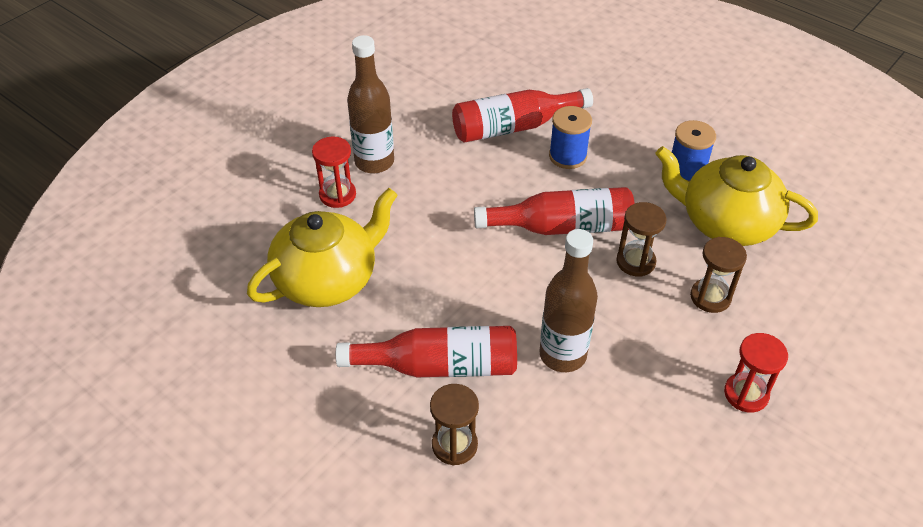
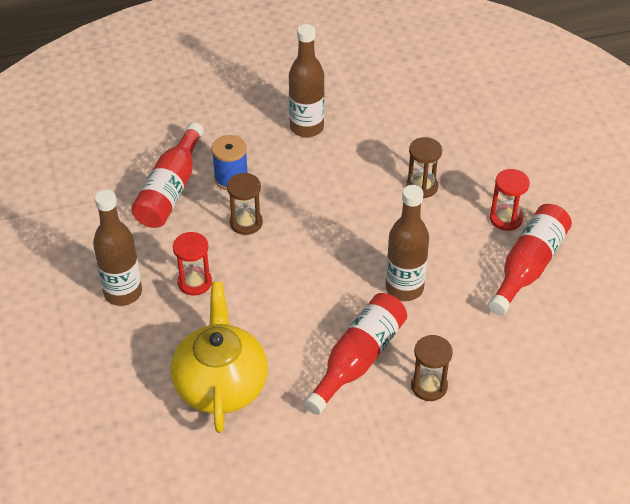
camera: 55 degrees left, 0 degrees up
red hourglass [312,137,356,208] -> red hourglass moved to [173,232,212,296]
red bottle [474,187,635,235] -> red bottle moved to [488,204,572,315]
brown hourglass [616,202,667,277] -> brown hourglass moved to [227,173,263,235]
yellow teapot [655,146,818,246] -> none
blue spool [672,120,716,182] -> brown bottle [289,24,325,137]

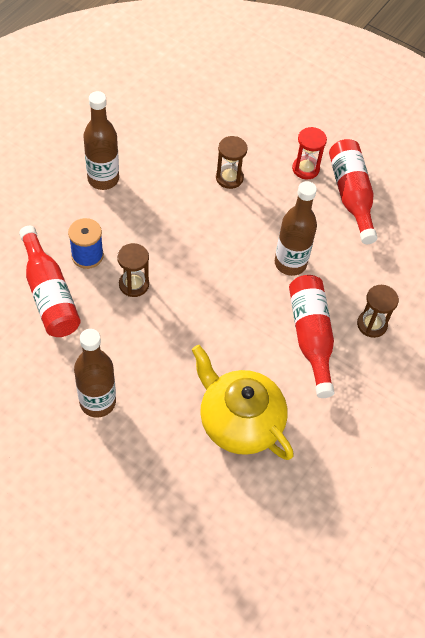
camera: 45 degrees left, 10 degrees up
red hourglass [173,232,212,296] -> none

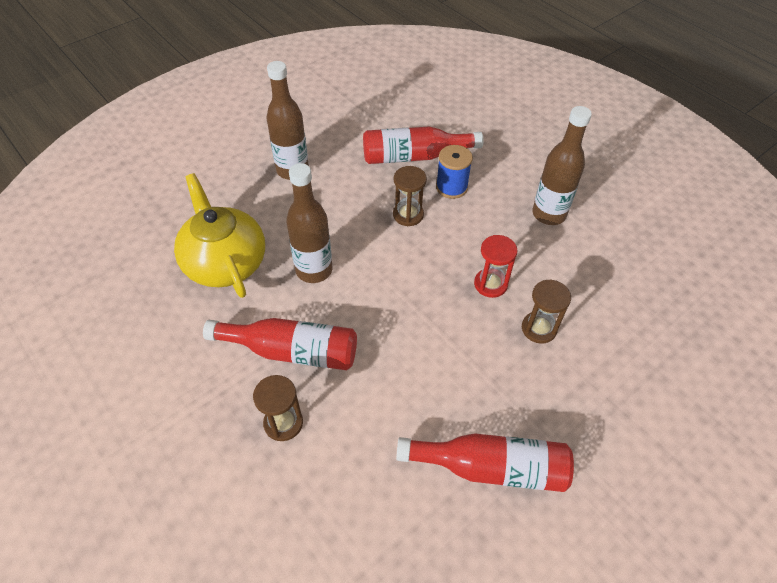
camera: 110 degrees right, 5 degrees down
yellow teapot [192,345,294,460] -> yellow teapot turned 90 degrees counterclockwise [174,173,265,298]
brown bottle [275,181,317,276] -> brown bottle moved to [286,163,332,283]
red hourglass [292,127,327,179] -> red hourglass moved to [474,235,517,298]

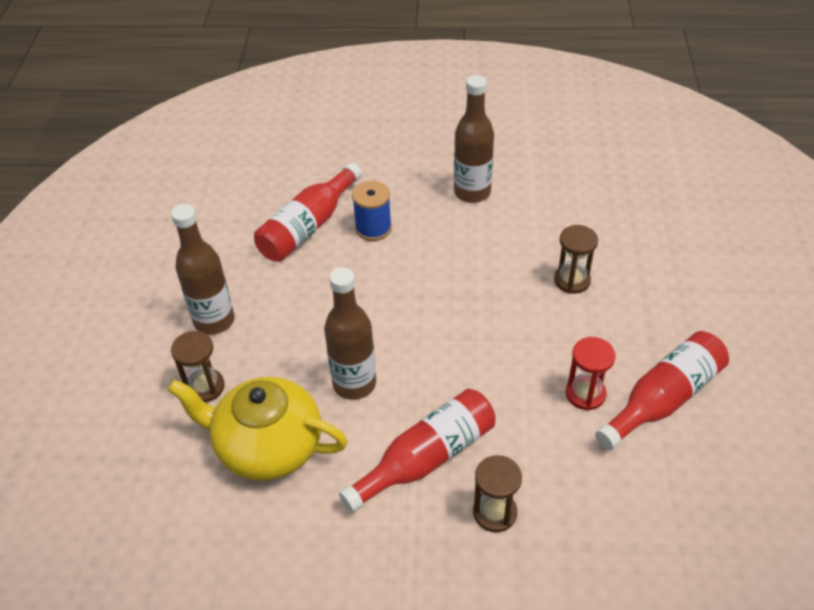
camera: 45 degrees left, 5 degrees down
brown hourglass [393,166,427,226] -> brown hourglass moved to [171,331,224,402]
red hourglass [474,235,517,298] -> red hourglass moved to [566,337,615,410]

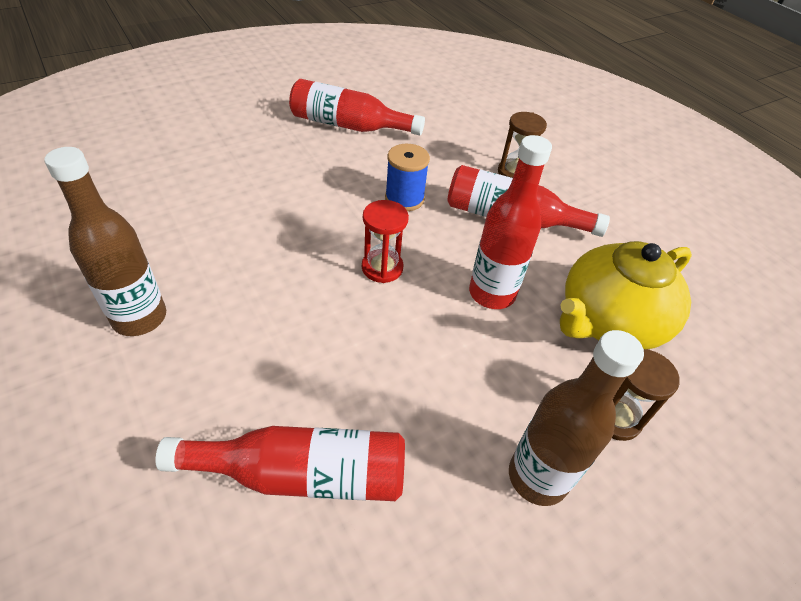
camera: 130 degrees left, 0 degrees up
yellow teapot [168,377,348,481] -> yellow teapot turned 75 degrees clockwise [560,241,692,349]
brown bottle [324,267,376,400] -> red bottle [469,135,552,309]
blue spool [352,181,392,241] -> blue spool moved to [385,144,430,211]
brown hourglass [554,225,598,294] -> none
red hourglass [566,337,615,410] -> red hourglass moved to [362,200,409,283]

